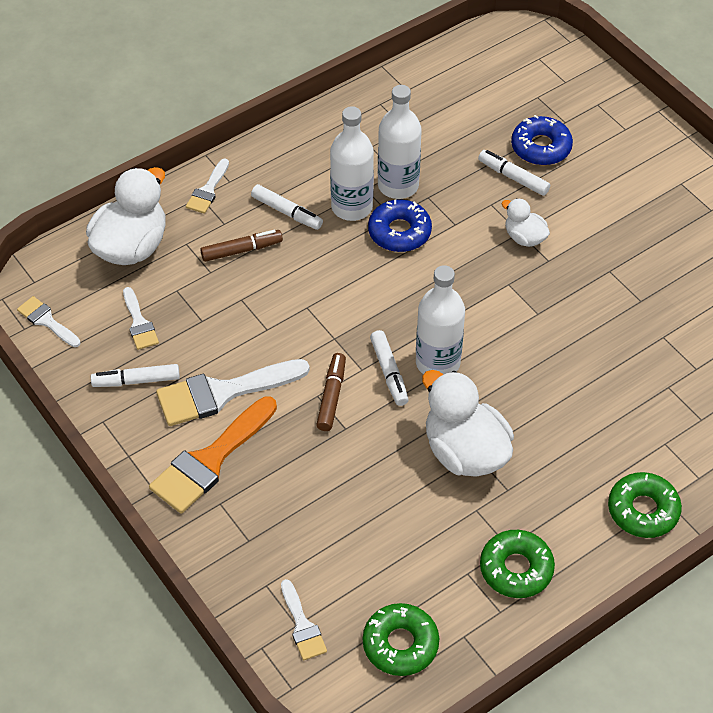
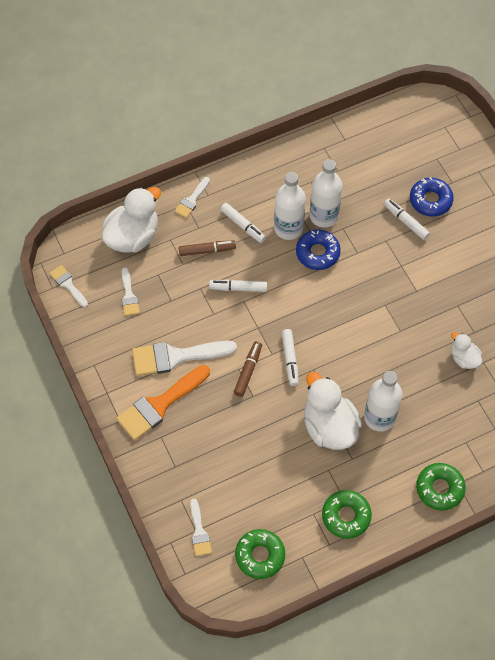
camera: 10 degrees right, 10 degrees up
white marker [91,364,180,387] -> white marker moved to [209,280,267,292]
white bottle [416,265,465,374] -> white bottle moved to [364,371,402,432]
white duck [501,198,550,247] -> white duck moved to [451,332,482,369]

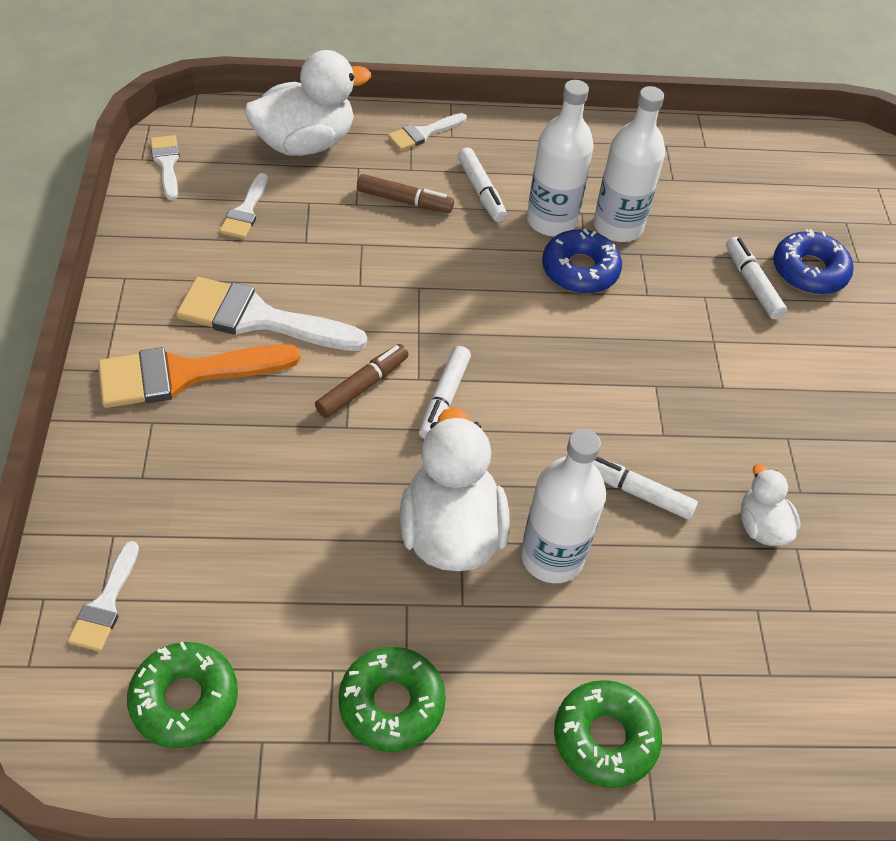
camera: 20 degrees right, 10 degrees down
white marker [209,280,267,292] -> white marker moved to [593,456,698,520]

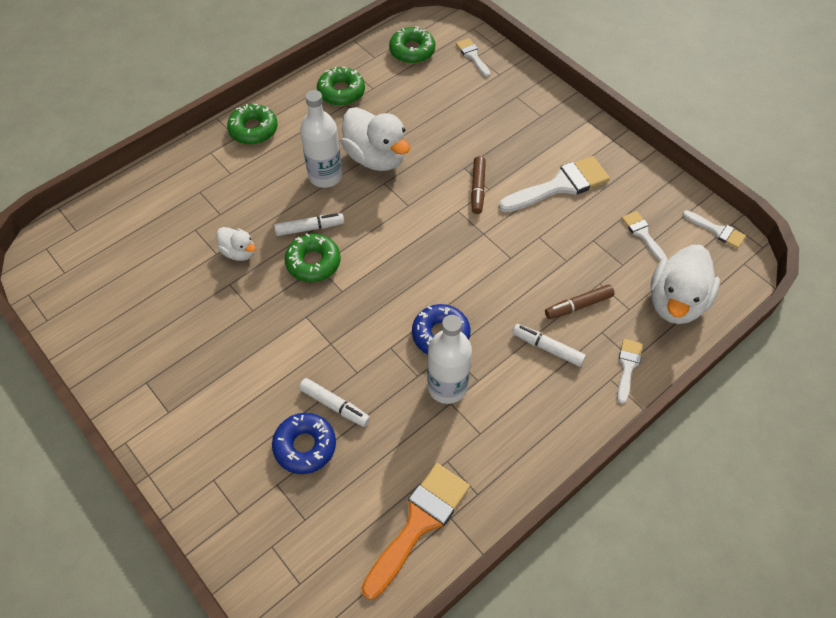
camera: 145 degrees right, 5 degrees up
orange brush [98,344,300,408] -> orange brush moved to [361,463,470,600]
white marker [419,346,471,439] -> none
white bottle [527,80,594,236] -> none
none -> green donut [285,233,341,282]

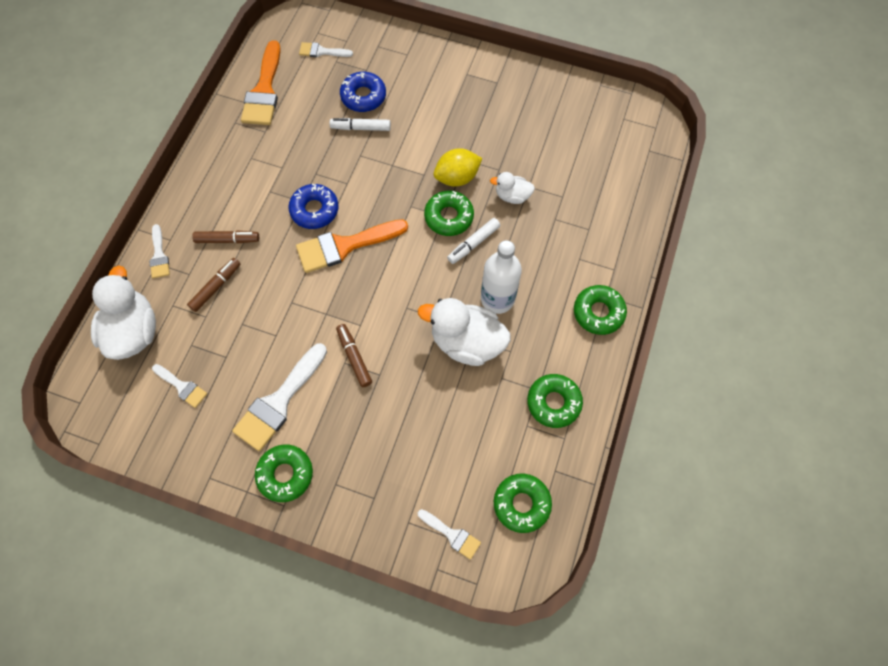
camera: 150 degrees right, 10 degrees up
white bottle [427,315,472,404] -> none
white marker [512,324,586,367] -> brown marker [192,230,259,243]
white brush [683,210,746,249] -> white brush moved to [299,42,353,57]
none -> green donut [255,445,313,502]
none -> orange brush [296,219,408,273]
none -> yellow lemon [434,148,482,186]

